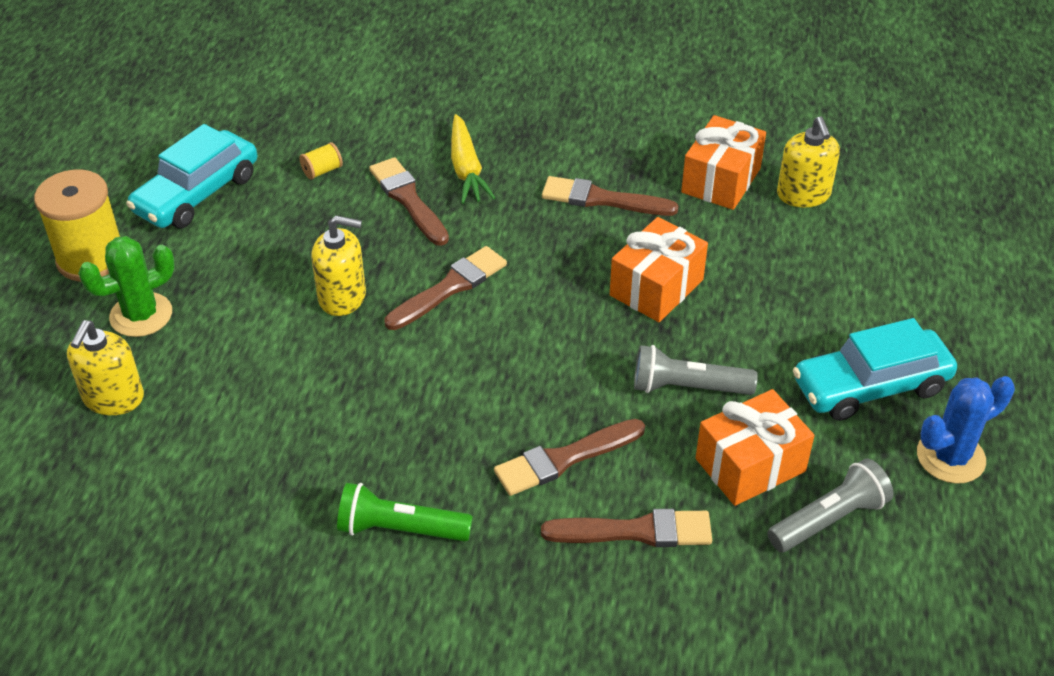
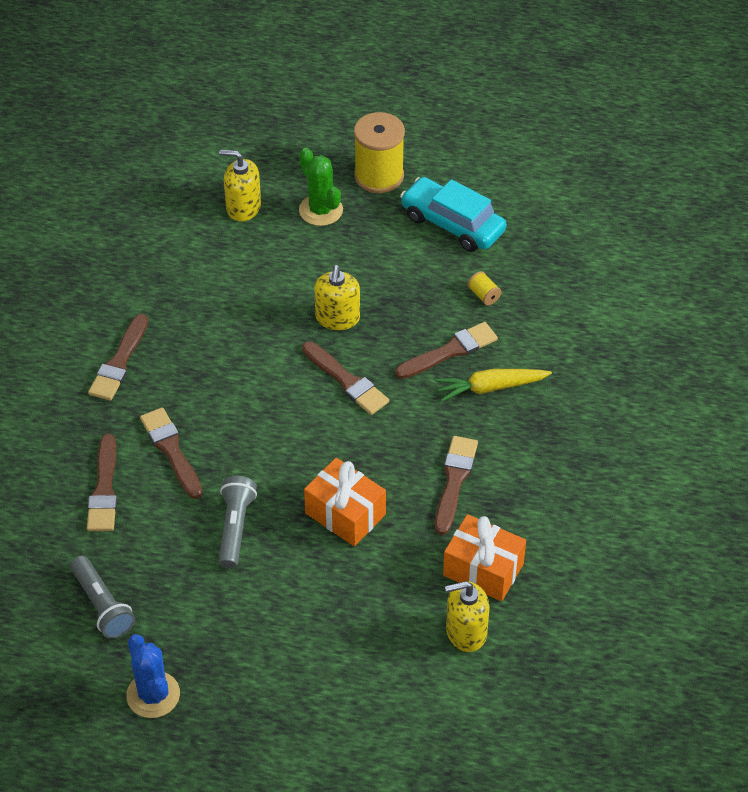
camera: 90 degrees right, 5 degrees up
green flashlight [337,483,473,542] -> brown brush [88,314,148,401]
orange gift [696,389,815,506] -> none
turquoise car [793,318,957,421] -> none

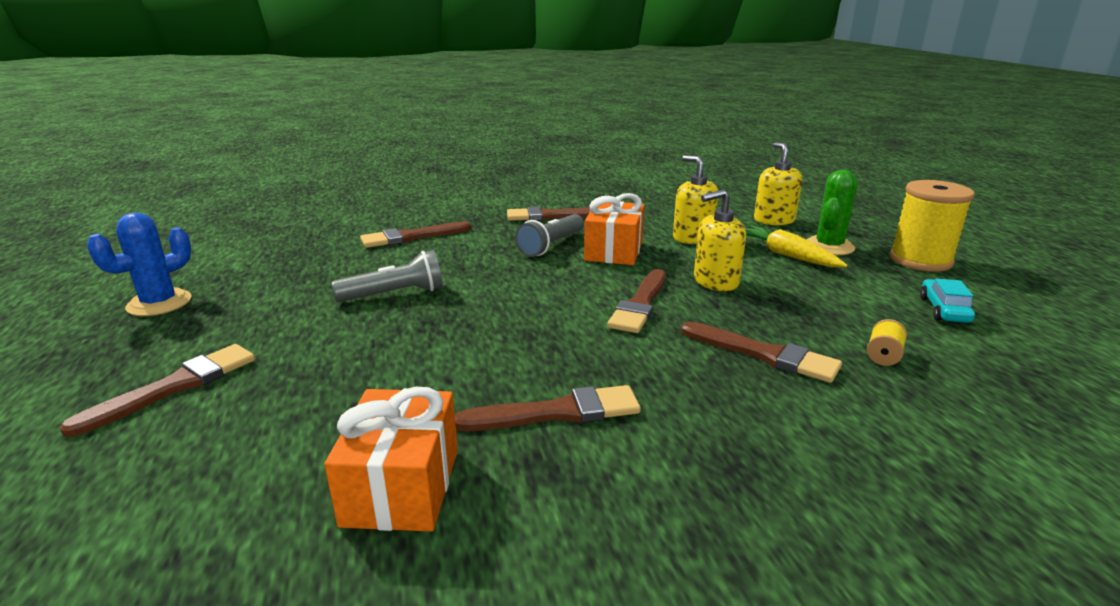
camera: 65 degrees right, 25 degrees down
grey flashlight [70,556,135,639] -> grey flashlight moved to [515,214,584,257]
brown brush [140,407,203,499] -> brown brush moved to [59,344,255,437]
orange gift [304,458,386,546] -> orange gift moved to [584,193,645,265]
turquoise car [400,177,506,252] -> turquoise car [920,278,975,323], size x0.53
yellow carrot [435,369,552,402] -> yellow carrot moved to [745,225,848,267]
yellow soap dispenser [445,581,490,652] -> yellow soap dispenser moved to [673,155,718,244]

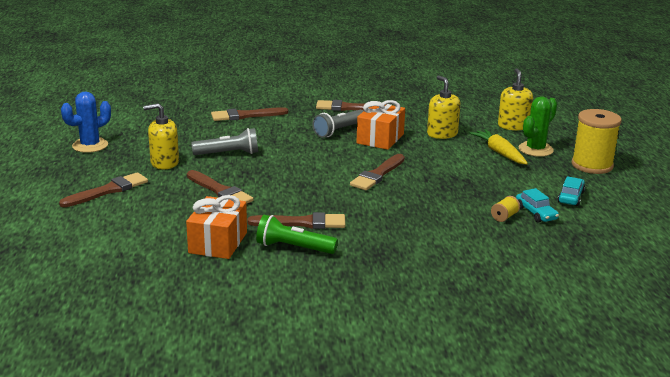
camera: 10 degrees right, 0 degrees up
brown brush [681,321,842,383] -> brown brush moved to [187,170,254,204]
yellow soap dispenser [694,189,746,291] -> yellow soap dispenser moved to [143,103,179,169]
none -> green flashlight [256,215,338,254]
none -> turquoise car [516,188,559,222]

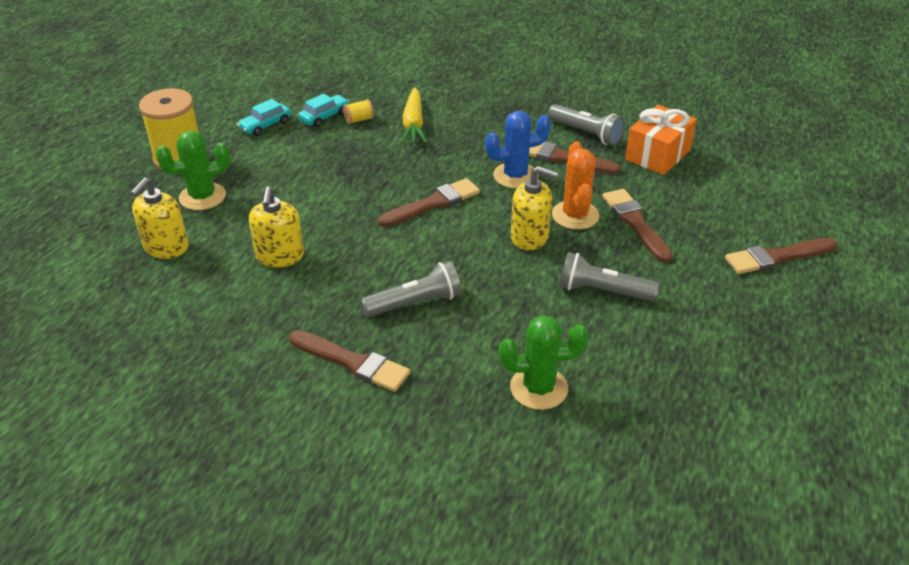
camera: 155 degrees left, 15 degrees up
blue cactus [61,92,111,153] -> blue cactus moved to [485,111,551,189]
yellow soap dispenser [143,103,179,169] -> yellow soap dispenser moved to [511,166,558,250]
brown brush [211,107,288,121] -> green cactus [499,315,588,410]
green flashlight [256,215,338,254] -> grey flashlight [548,104,625,146]
orange gift [357,100,405,150] -> none
yellow carrot [469,129,528,165] -> yellow carrot moved to [401,88,427,144]
turquoise car [516,188,559,222] -> turquoise car turned 45 degrees clockwise [298,94,350,127]
none -> orange cactus [552,141,600,230]

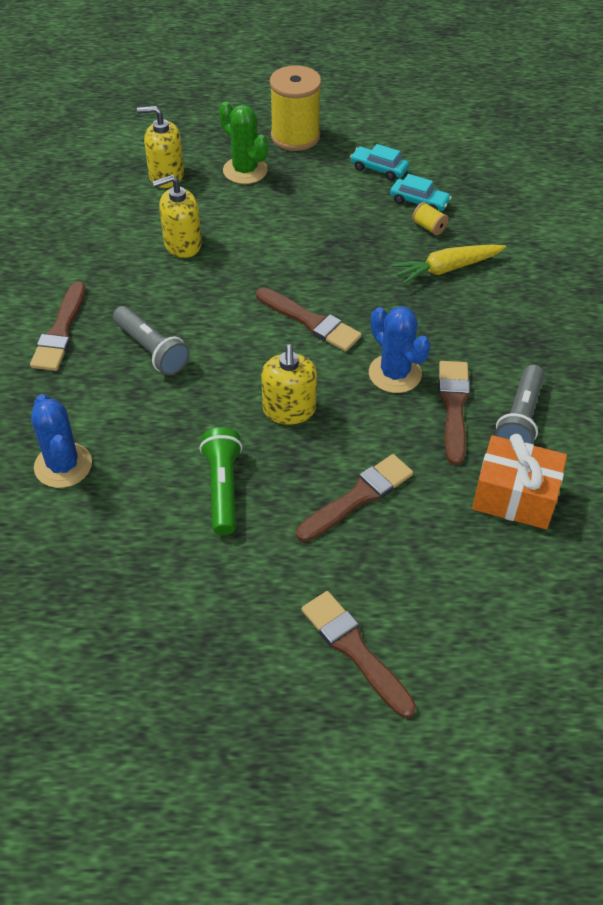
camera: 70 degrees right, 10 degrees up
green cactus [499,315,588,410] -> blue cactus [31,394,92,488]
orange cactus [552,141,600,230] -> none
grey flashlight [559,252,659,302] -> green flashlight [200,428,242,535]

